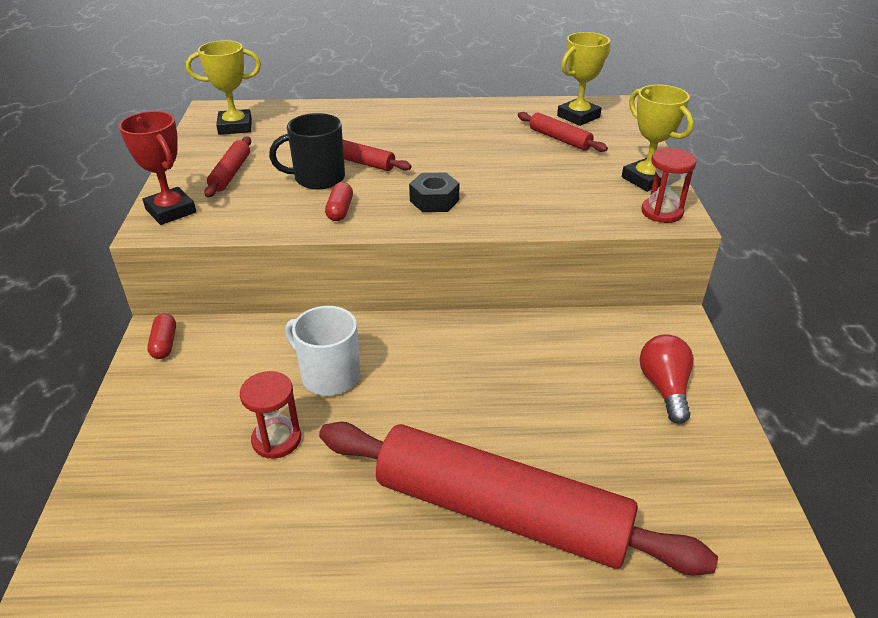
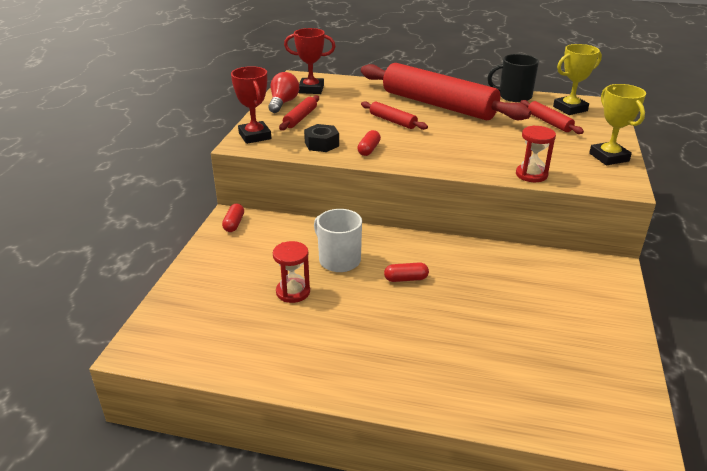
camera: 15 degrees right, 5 degrees down
yellow trophy [186,40,261,135] -> red trophy [284,28,336,94]
black mug [269,113,345,189] -> black mug moved to [487,54,539,102]
red rolling pin [319,422,718,576] -> red rolling pin moved to [361,63,531,120]
black nut [409,172,460,212] -> black nut moved to [304,124,339,152]
red light bulb [639,334,694,424] -> red light bulb moved to [268,72,299,113]
red hourglass [642,148,696,223] -> red hourglass moved to [516,125,556,182]
none -> red capsule [384,262,429,282]

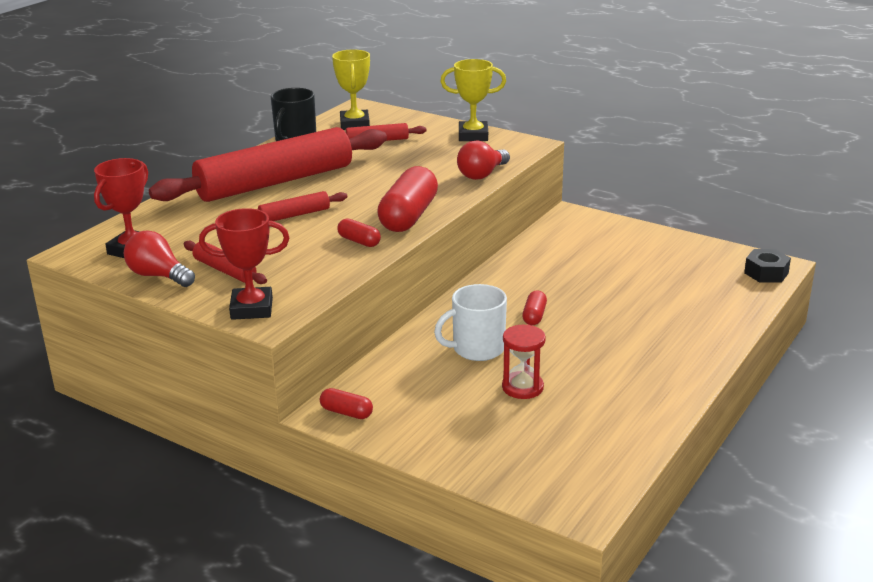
camera: 70 degrees left, 5 degrees down
black nut [304,124,339,152] -> black nut moved to [744,249,791,283]
red hourglass [516,125,556,182] -> red light bulb [457,140,510,180]
none -> red capsule [377,166,438,232]

